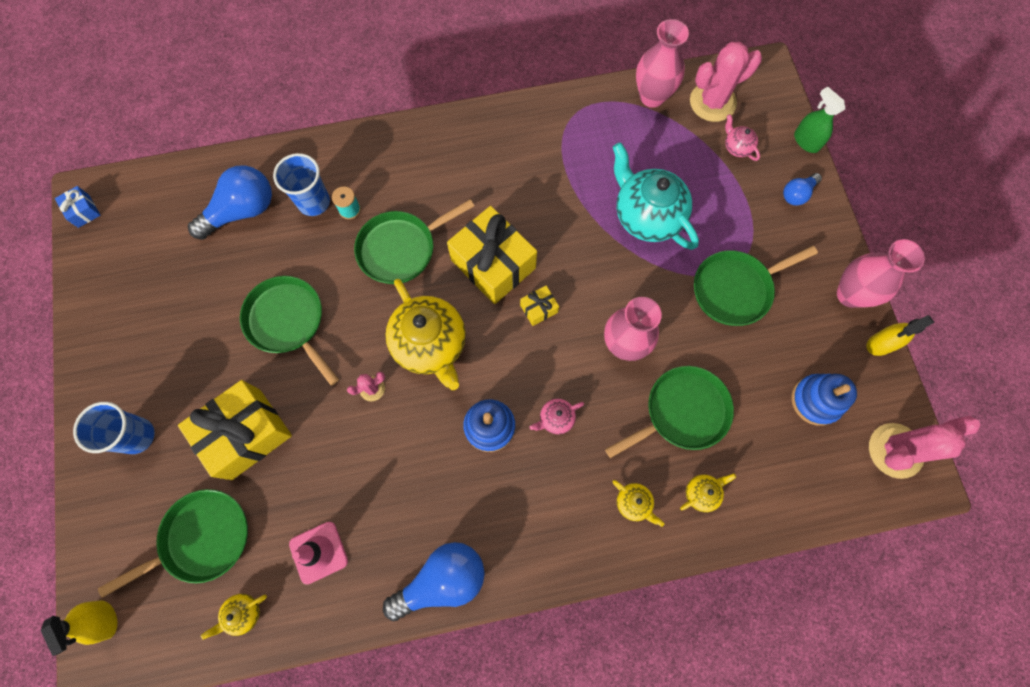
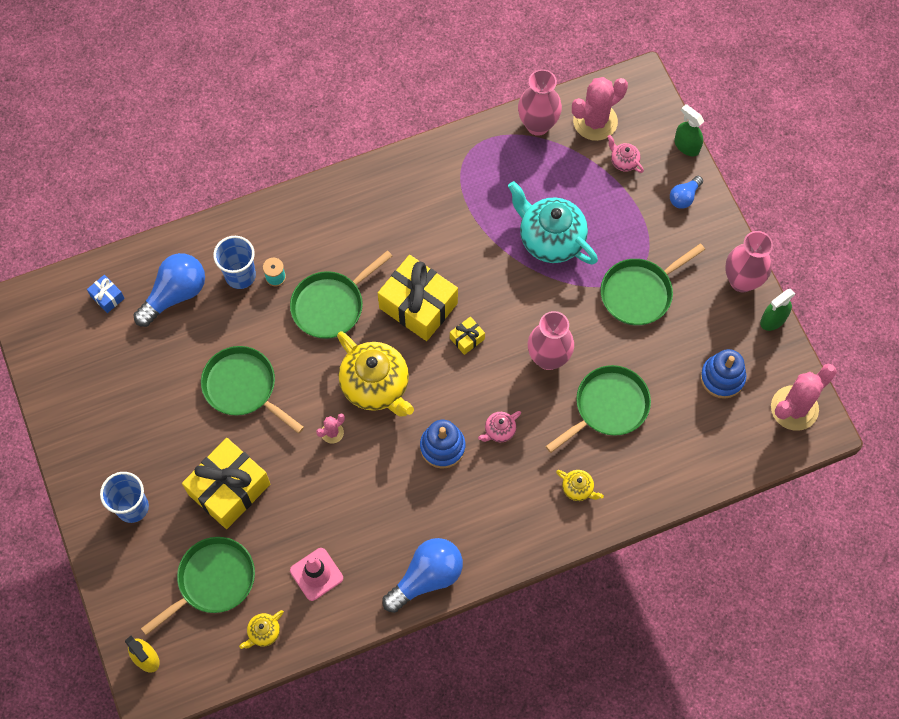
camera: 10 degrees left, 5 degrees down
blue gift [55,186,101,228] -> blue gift moved to [87,275,125,313]
yellow teapot [680,473,736,512] -> none
yellow spray bottle [866,315,935,356] -> green spray bottle [760,289,795,331]

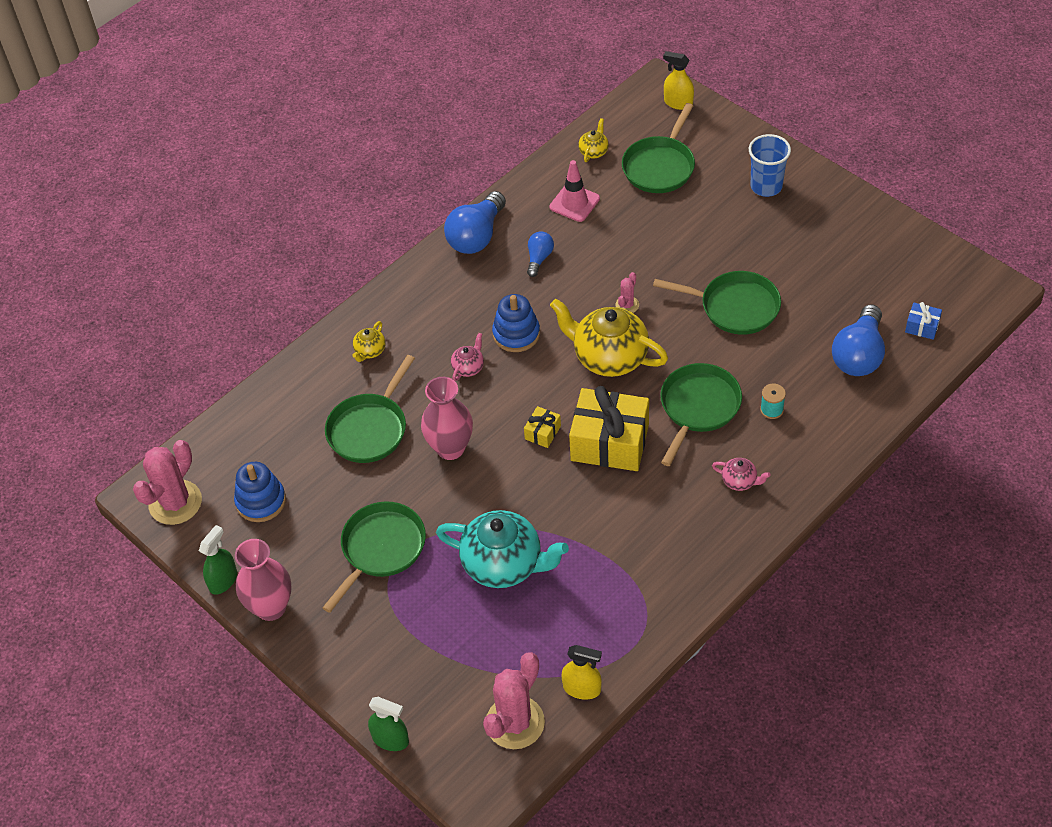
camera: 160 degrees right, 15 degrees down
yellow gift [182,438,270,529] -> none
blue cup [213,236,256,289] -> none
pink vase [518,69,562,136] -> yellow spray bottle [562,645,602,700]
yellow teapot [556,470,604,501] -> yellow teapot turned 75 degrees counterclockwise [352,321,386,362]
pink teapot [607,135,644,173] -> pink teapot moved to [712,458,771,491]
blue light bulb [670,176,703,209] -> blue light bulb moved to [527,231,554,277]

